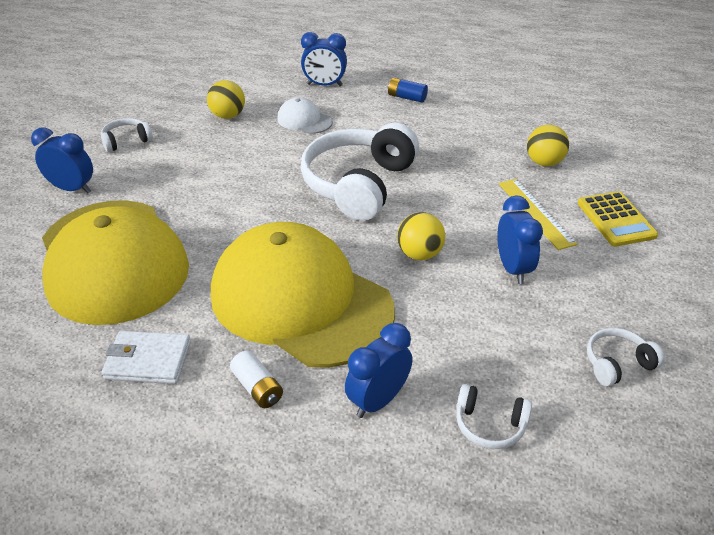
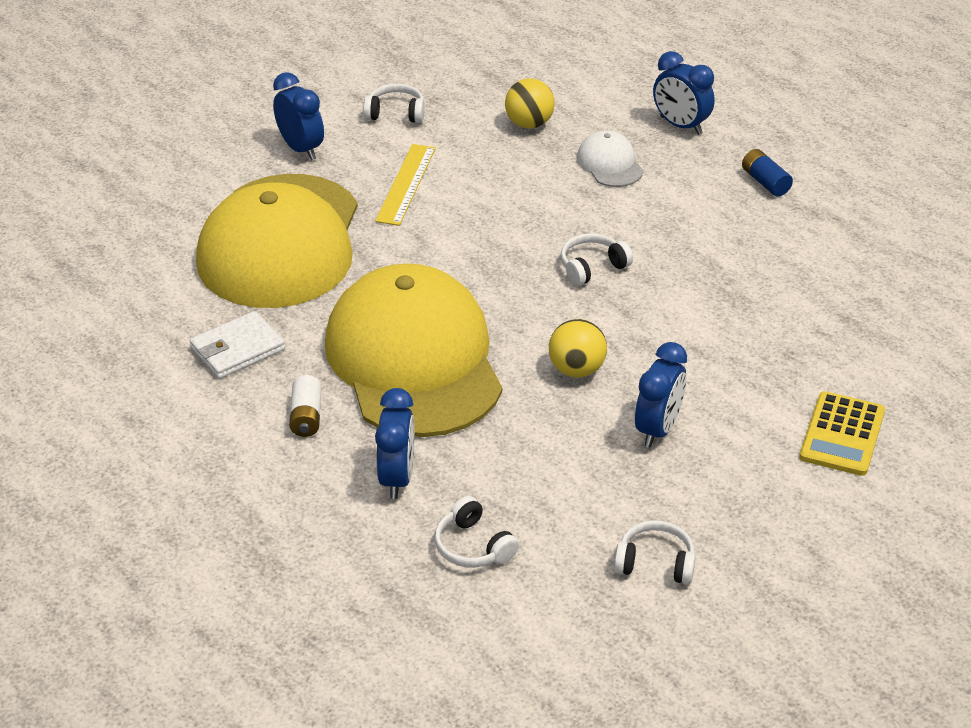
camera: 35 degrees right, 0 degrees up
white wallet [102,331,191,384] -> white wallet turned 75 degrees counterclockwise [190,311,285,379]
white headphones [301,122,419,221] -> white headphones [561,233,633,286], size x0.44
blue clock [345,323,413,418] -> blue clock turned 105 degrees clockwise [375,388,415,499]
yellow ruler [499,179,578,250] -> yellow ruler moved to [375,144,436,226]
yellow ball [527,125,569,166] -> none

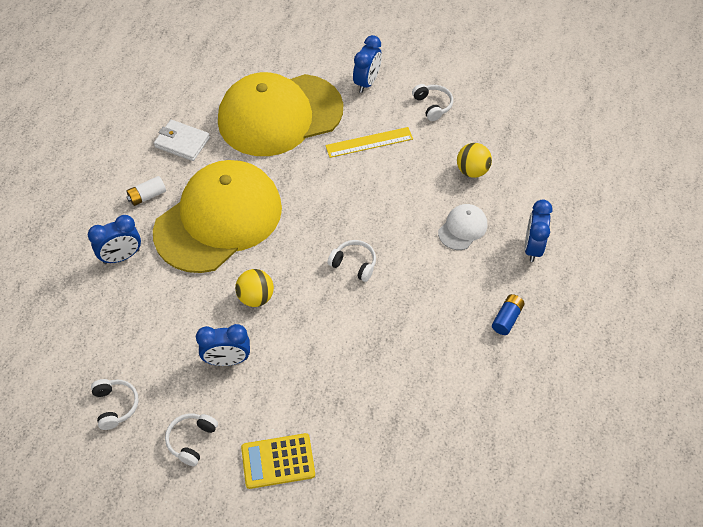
camera: 60 degrees right, 15 degrees up
white headphones [435,496,519,567] -> white headphones moved to [165,414,218,466]

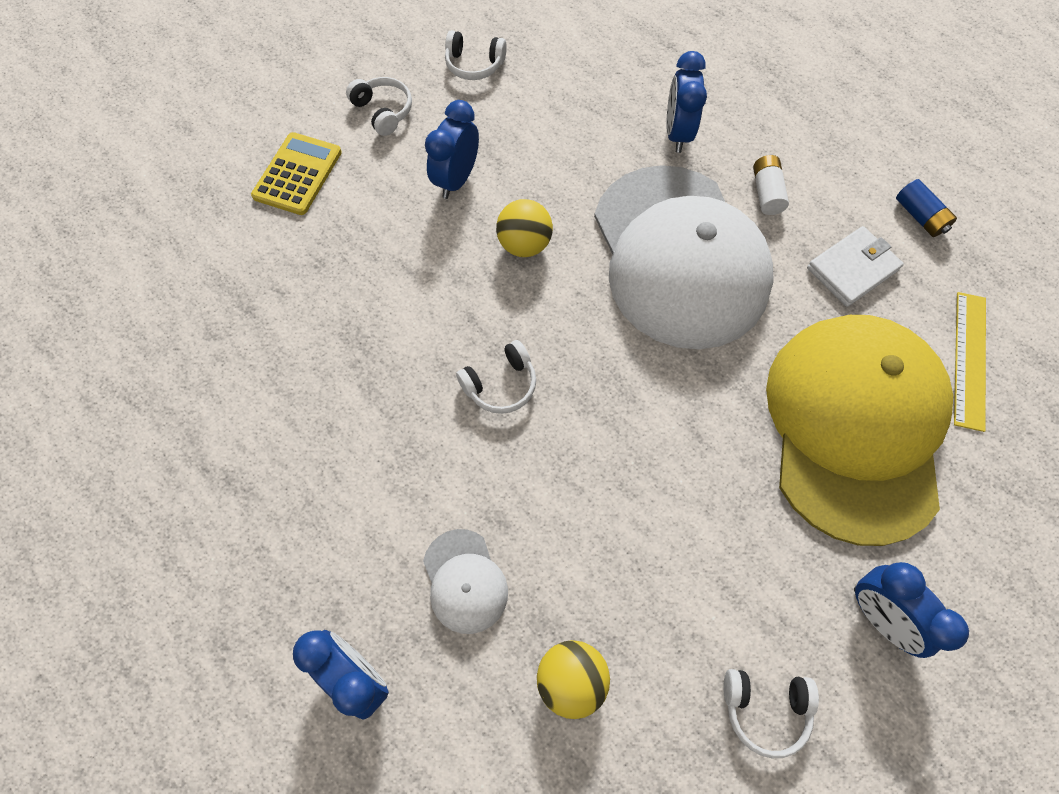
camera: 120 degrees right, 10 degrees up
yellow cap [153,160,282,273] -> white cap [594,165,774,349]
yellow ruler [325,127,413,158] -> yellow ruler moved to [954,292,986,432]
blue battery [492,294,525,335] -> blue battery moved to [896,179,957,237]

